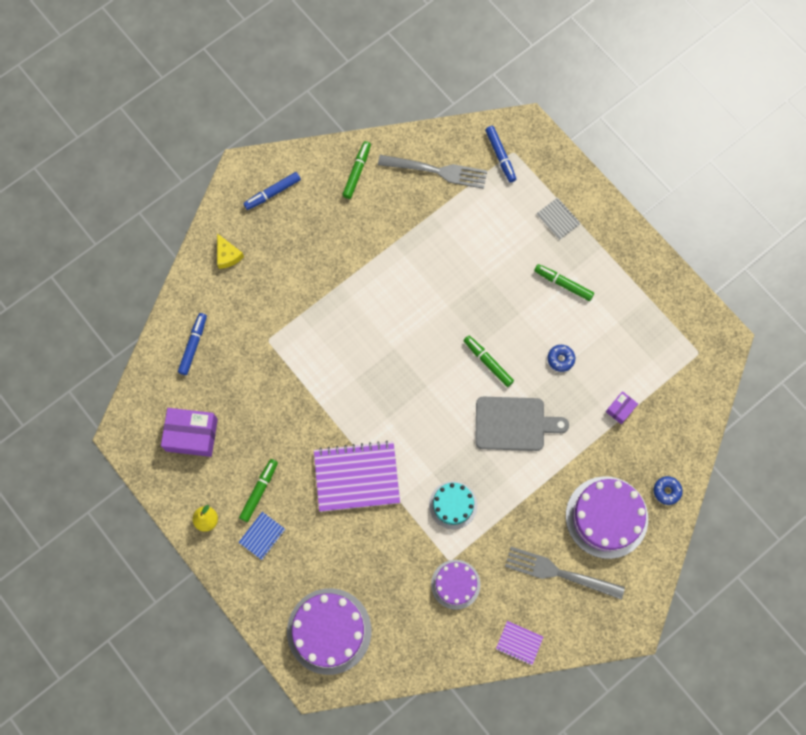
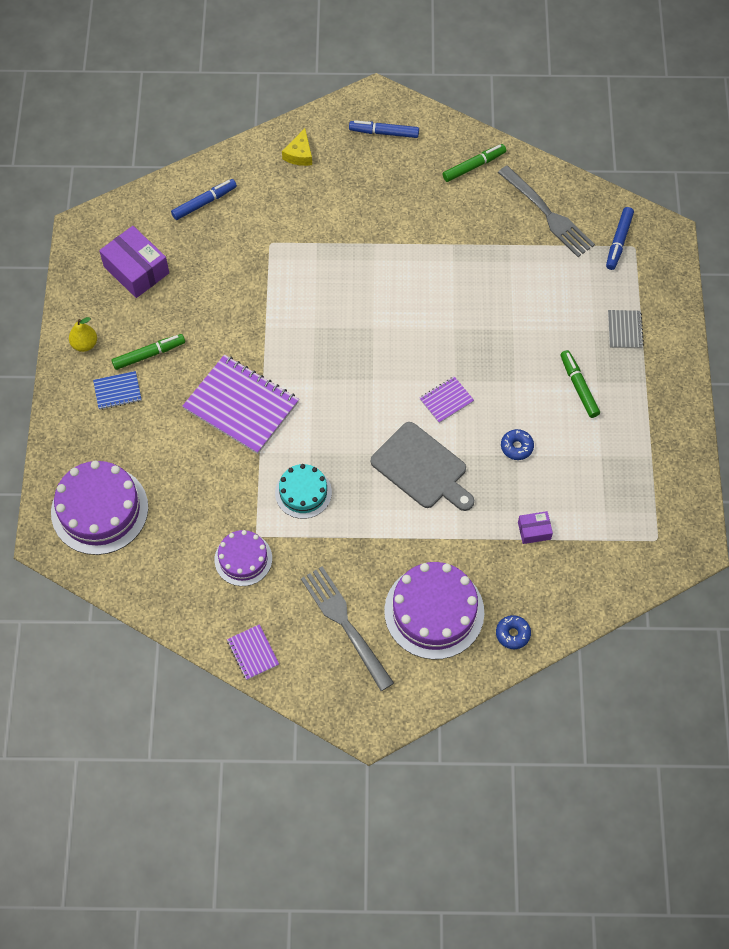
camera: 40 degrees right, 10 degrees down
green marker [464,336,514,387] -> purple notebook [420,376,474,423]

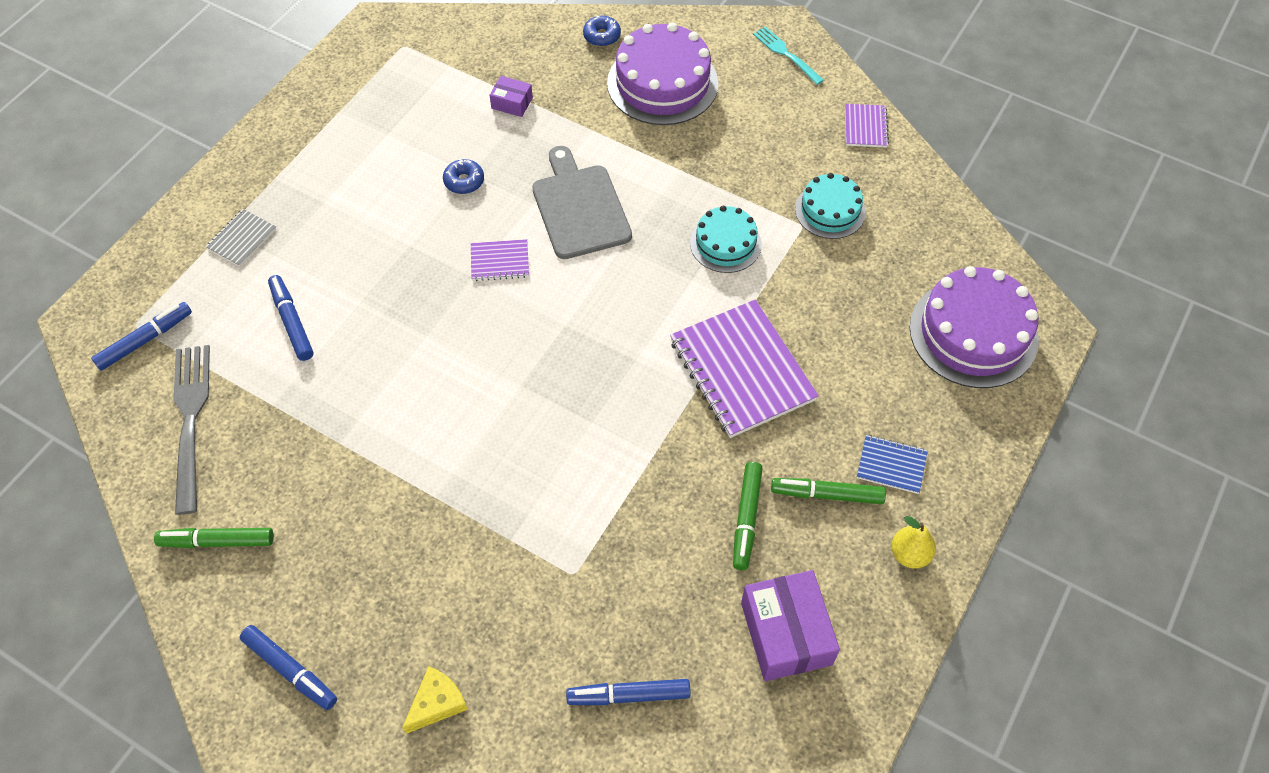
camera: 150 degrees left, 5 degrees down
purple cake [214,530,272,586] -> turquoise cake [795,173,866,239]
grey fork [301,566,394,691] -> none
green marker [560,350,600,418] -> green marker moved to [733,462,763,570]
none -> blue marker [268,275,313,361]
none -> turquoise fork [753,27,824,85]

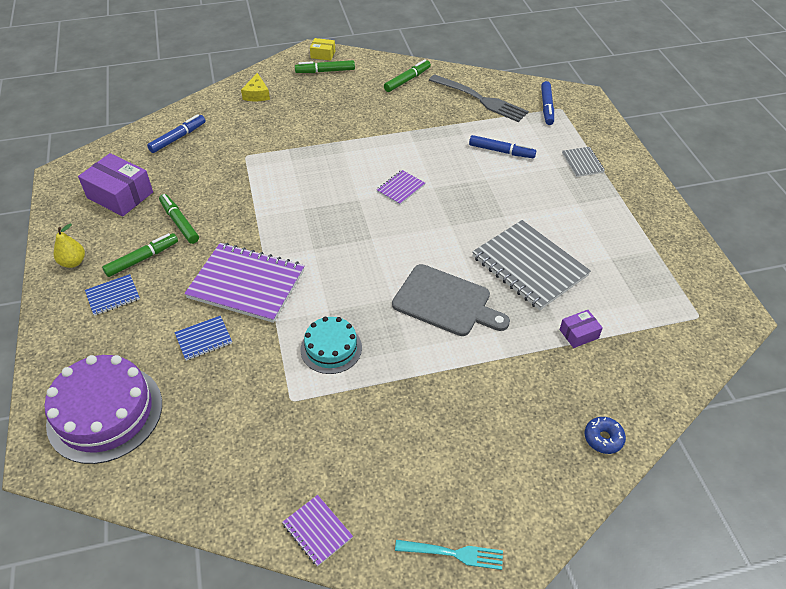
camera: 135 degrees right, 10 degrees down
blue marker [240,625,337,710] -> green marker [295,60,355,73]
blue donut [443,159,484,194] -> grey notebook [472,220,591,310]
purple notebook [471,239,529,281] -> purple notebook moved to [376,170,425,205]
purple cake [607,22,718,125] -> none
turquoise cake [795,173,866,239] -> none
none -> blue notebook [174,316,232,361]
none -> yellow box [310,38,335,61]

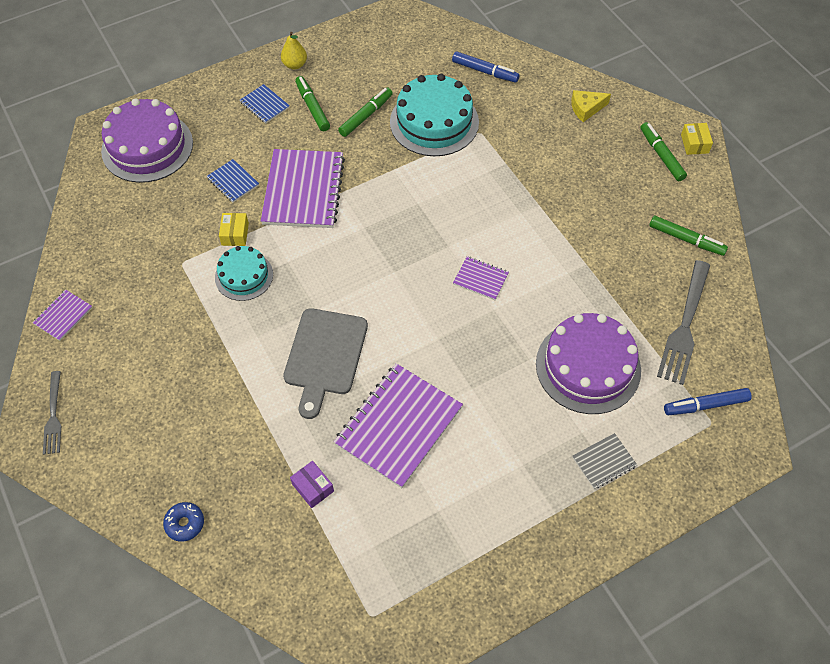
camera: 75 degrees right, 10 degrees up
purple box [78,153,153,216] -> none
green marker [102,233,178,277] -> green marker turned 150 degrees counterclockwise [295,76,330,131]
turquoise fork [395,540,503,570] -> grey fork [43,371,61,455]
blue marker [469,135,536,158] -> purple cake [536,313,641,414]
grey notebook [472,220,591,310] -> purple notebook [334,363,463,488]
none -> yellow box [219,213,249,246]
none -> turquoise cake [390,74,479,156]

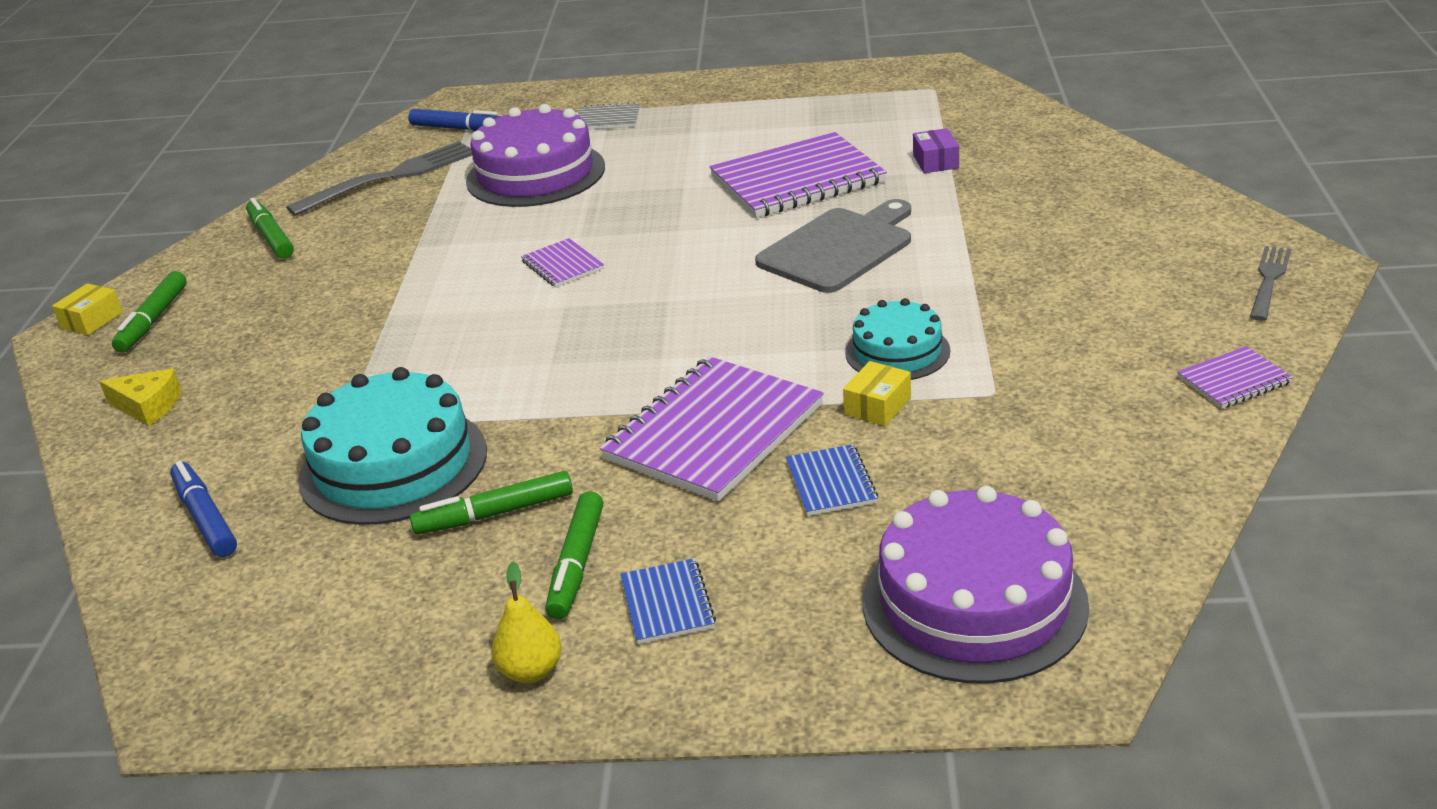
camera: 145 degrees left, 25 degrees down
blue donut [163,502,204,542] -> none

